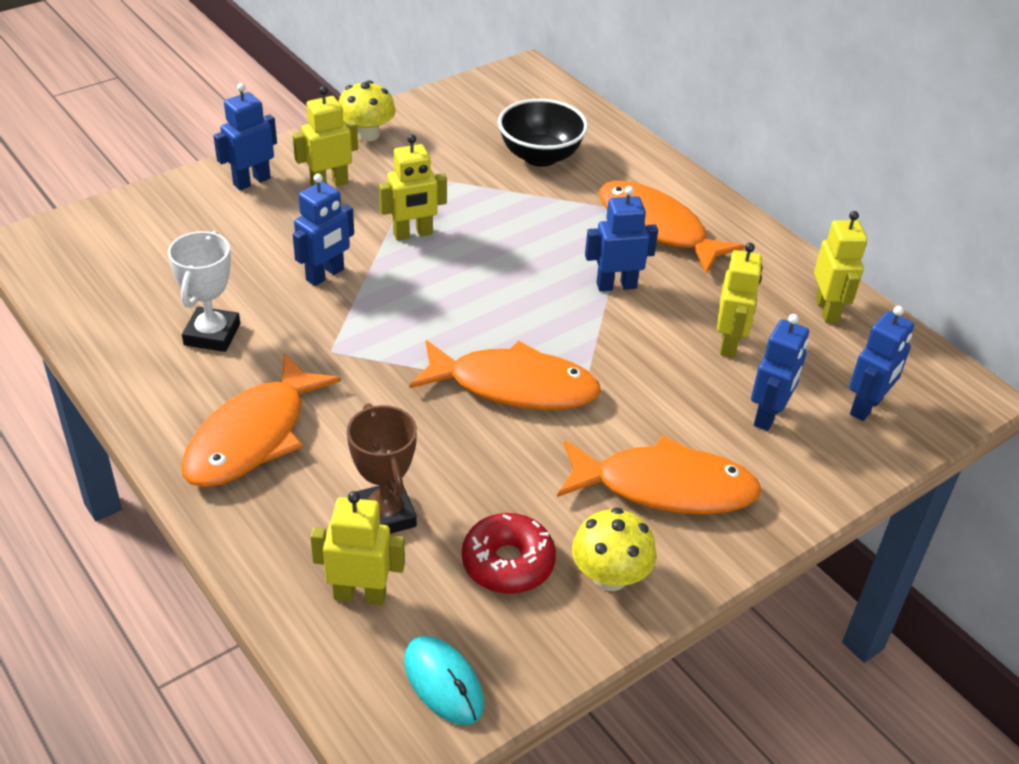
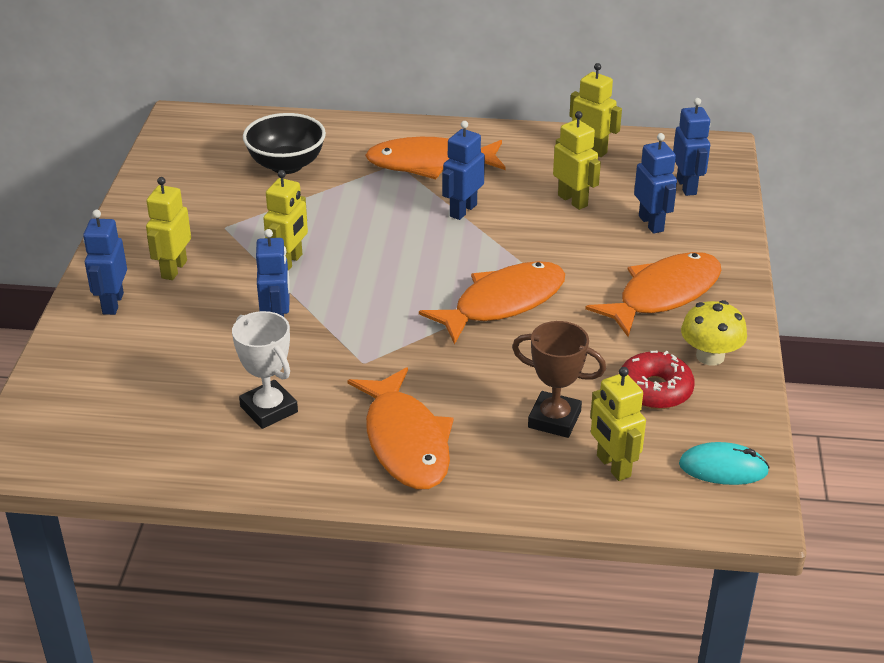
camera: 45 degrees left, 5 degrees down
yellow robot [310,491,405,605] -> yellow robot turned 75 degrees counterclockwise [590,367,646,481]
yellow mushroom [338,80,396,142] -> none

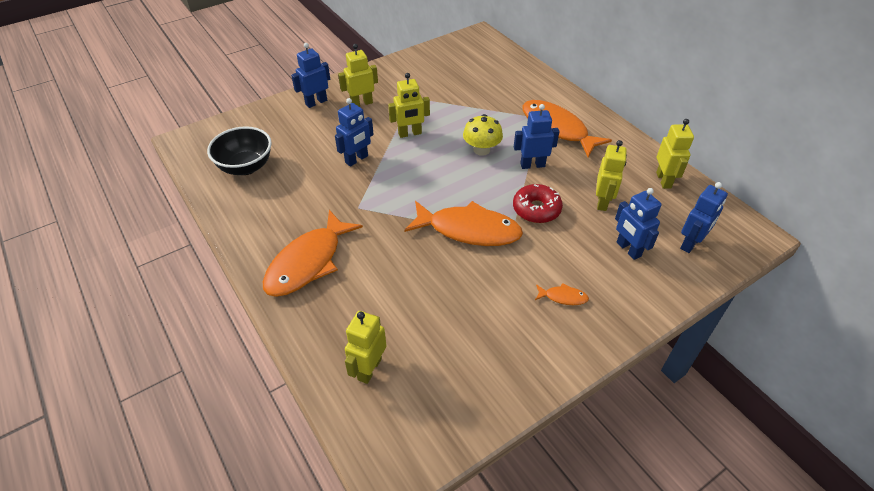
camera: 50 degrees right, 10 degrees up
white trophy [232,311,298,429] -> none
black bowl [243,113,326,174] -> black bowl moved to [207,126,272,175]
brown trophy [512,321,606,438] -> none
orange fish [585,252,721,337] -> orange fish [535,283,589,305], size x0.42
red donut [622,351,695,409] -> red donut moved to [513,184,563,223]
blue robot [634,133,677,234] -> blue robot turned 120 degrees clockwise [615,188,661,260]
turquoise mouse [679,442,770,485] -> none
yellow mushroom [681,300,747,365] -> yellow mushroom moved to [463,114,503,156]

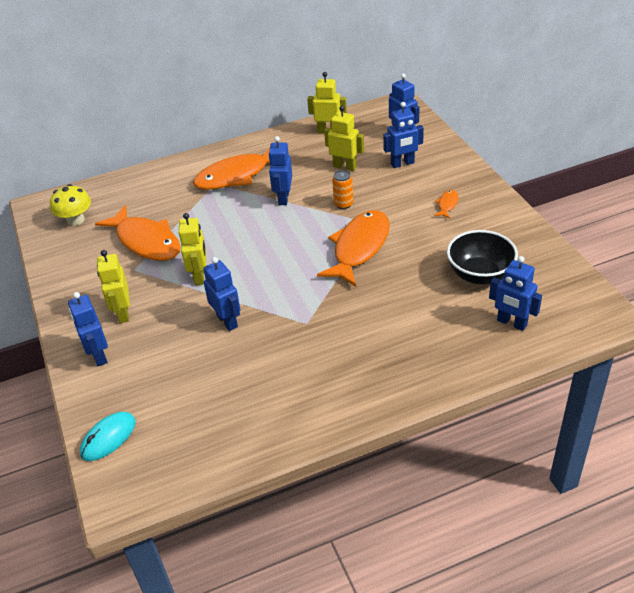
camera: 75 degrees left, 5 degrees down
black bowl [207,126,272,175] -> black bowl moved to [447,230,518,285]
orange fish [263,210,363,297] -> orange fish moved to [95,205,181,261]
yellow robot [345,311,387,384] -> blue robot [489,256,542,331]
yellow mushroom [463,114,503,156] -> yellow mushroom moved to [50,184,91,226]
red donut [513,184,563,223] -> orange can [332,170,353,209]
none -> turquoise mouse [80,412,136,461]

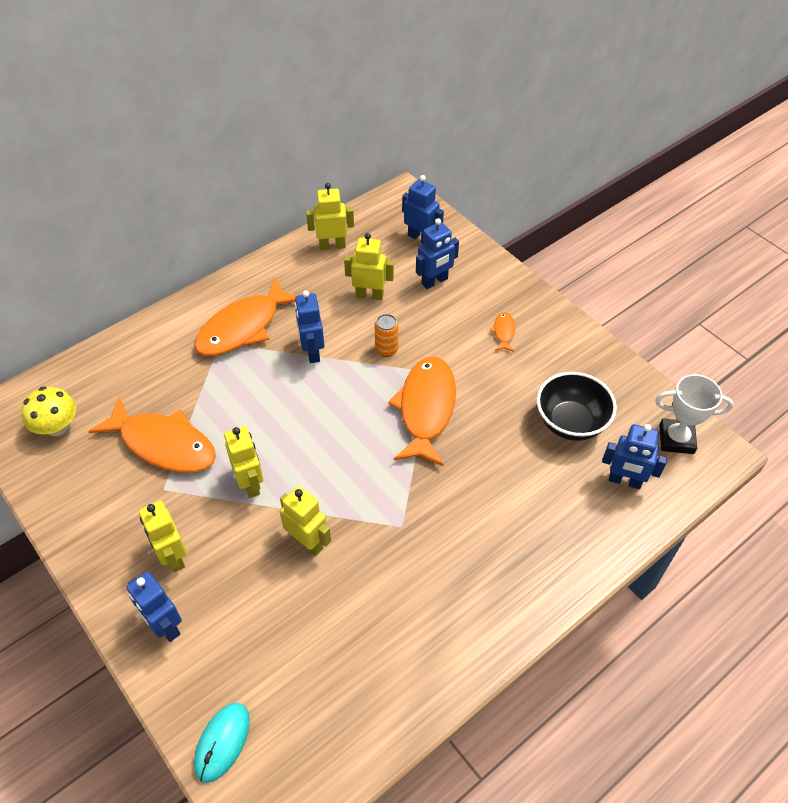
camera: 20 degrees left, 10 degrees up
blue robot [203,257,241,331] -> yellow robot [280,486,331,556]
none -> white trophy [655,374,734,454]

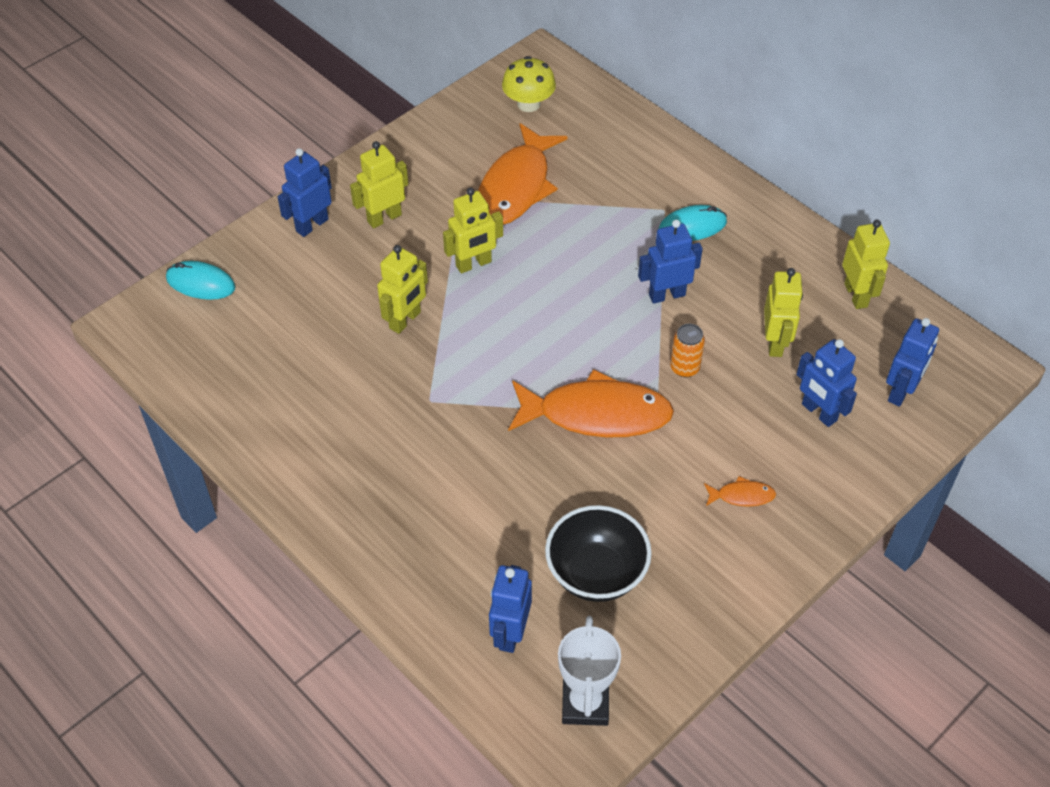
camera: 85 degrees right, 0 degrees up
orange fish [194,277,297,356] -> turquoise mouse [658,205,727,241]

